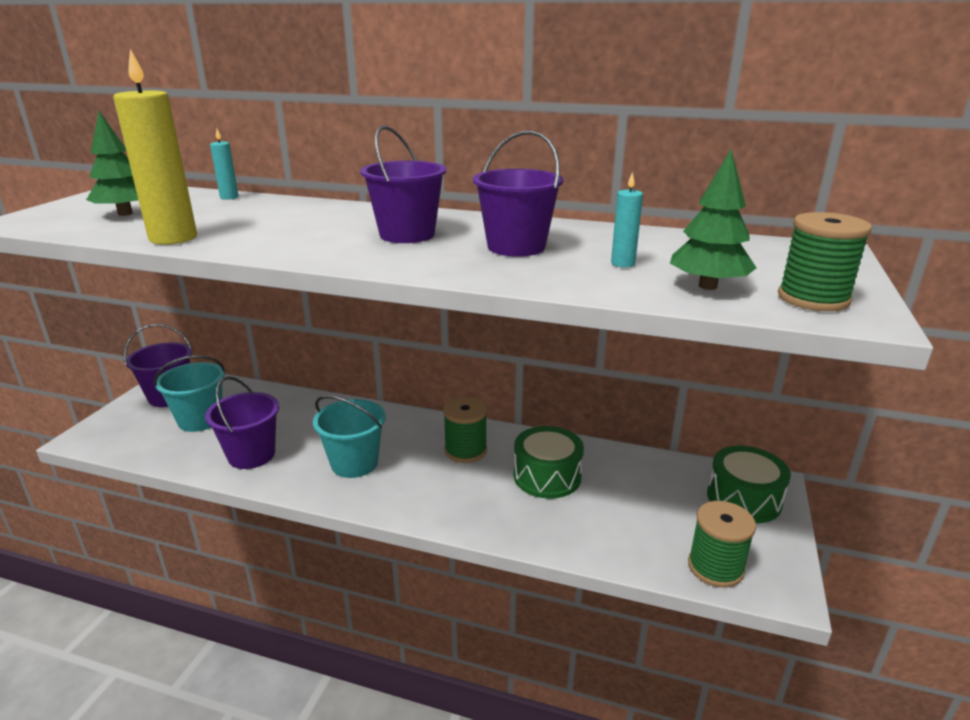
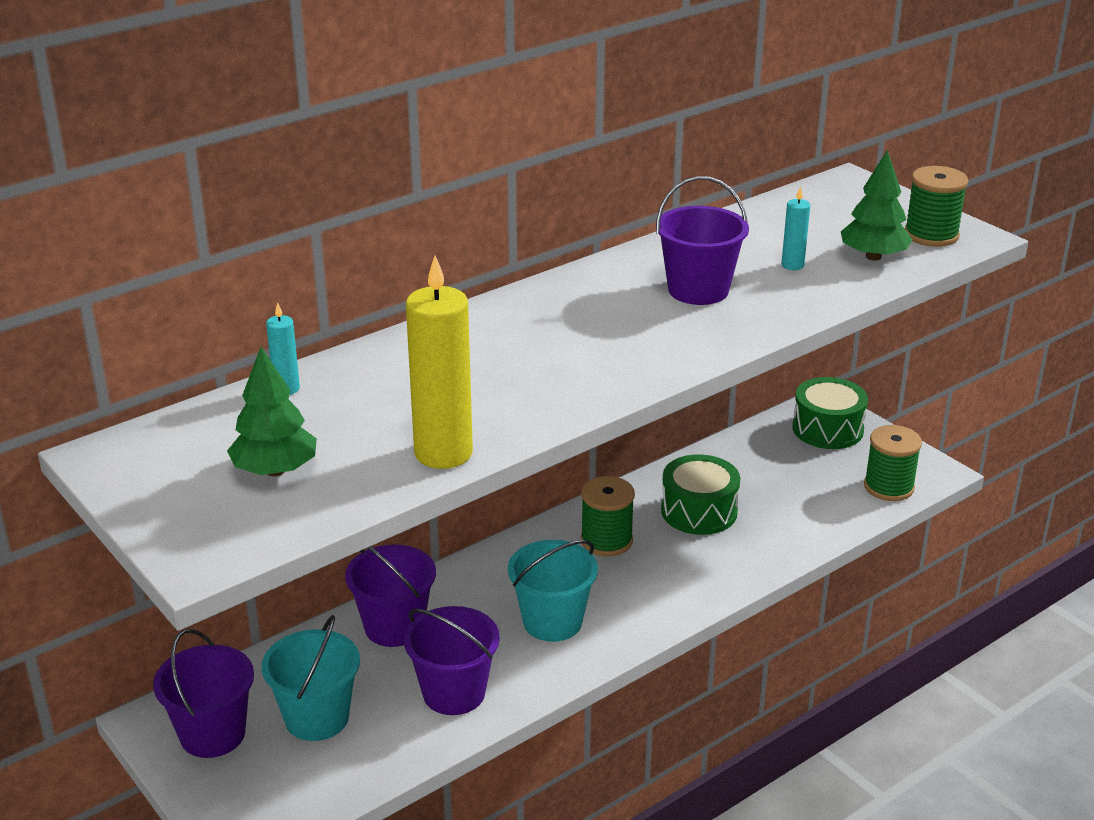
camera: 55 degrees left, 5 degrees up
purple bucket [360,126,446,243] -> purple bucket moved to [345,545,436,647]

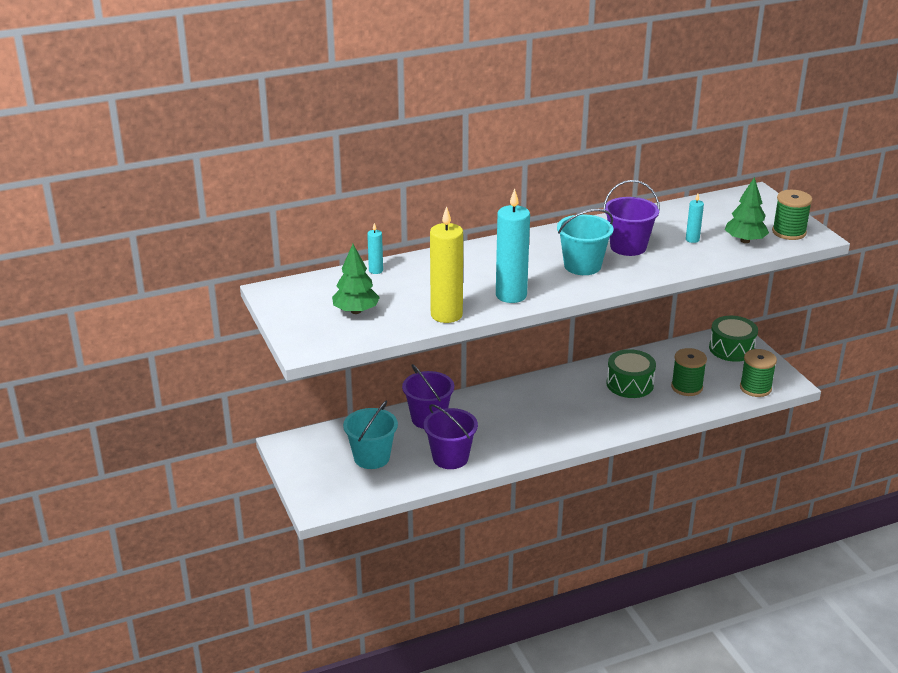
camera: 15 degrees right, 0 degrees up
purple bucket [153,629,254,758] -> none
turquoise bucket [508,540,598,642] -> turquoise bucket moved to [557,209,614,275]
green spool [581,476,635,556] -> green spool moved to [671,348,707,396]
none -> turquoise candle [496,189,530,303]

